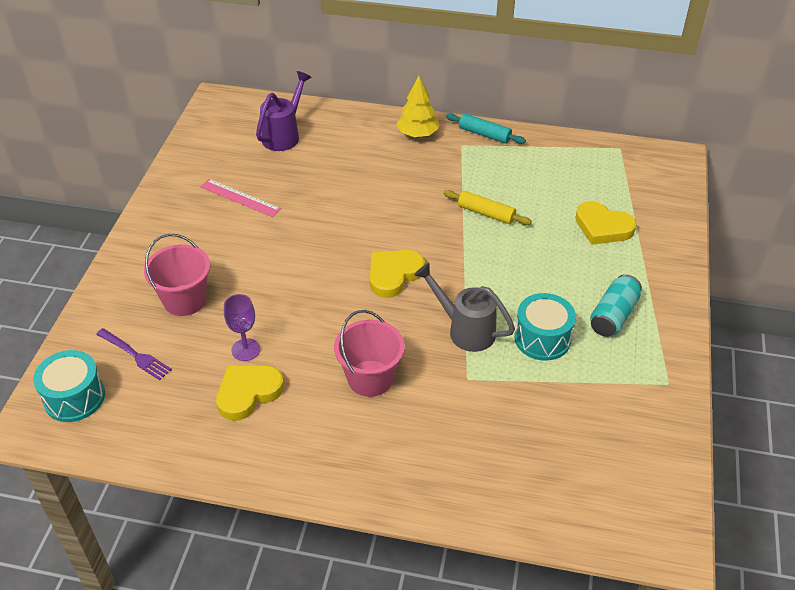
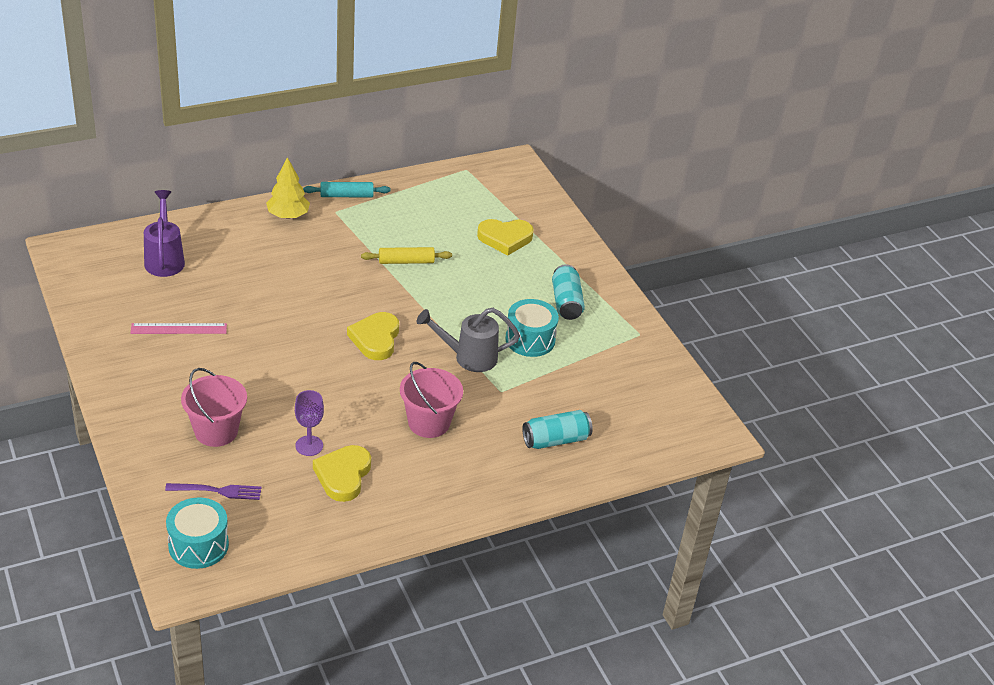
camera: 40 degrees left, 5 degrees down
none -> turquoise can [522,410,593,449]

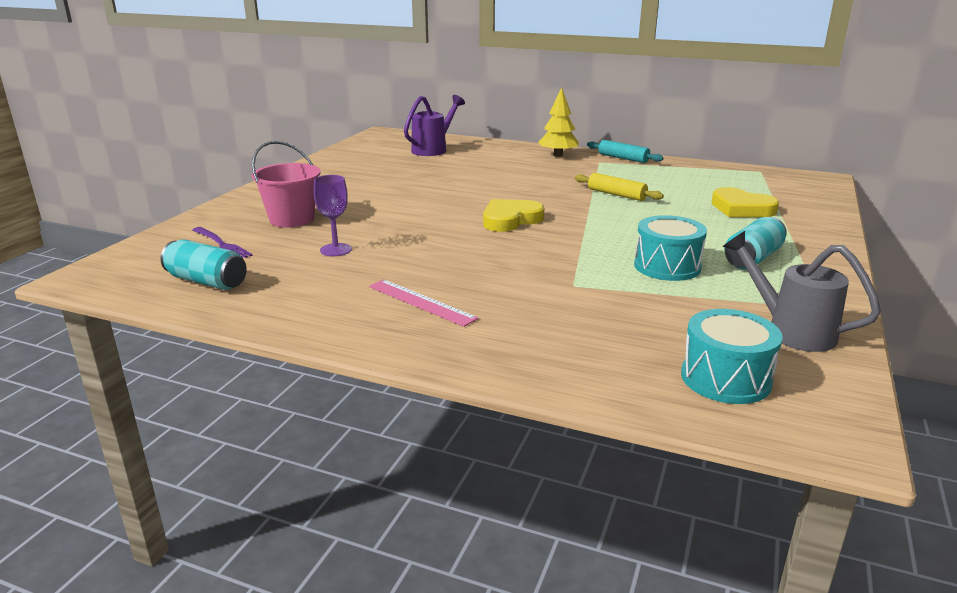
camera: 50 degrees right, 15 degrees down
pink ruler [130,323,227,334] -> pink ruler moved to [369,279,479,327]
turquoise drum [166,497,229,569] -> turquoise drum moved to [681,309,783,404]
yellow heart [313,445,371,502] -> none
pink bucket [400,362,463,438] -> none
grey watering can [417,308,520,372] -> grey watering can moved to [723,231,881,352]
turquoise can [522,410,593,449] -> turquoise can moved to [161,239,247,290]

